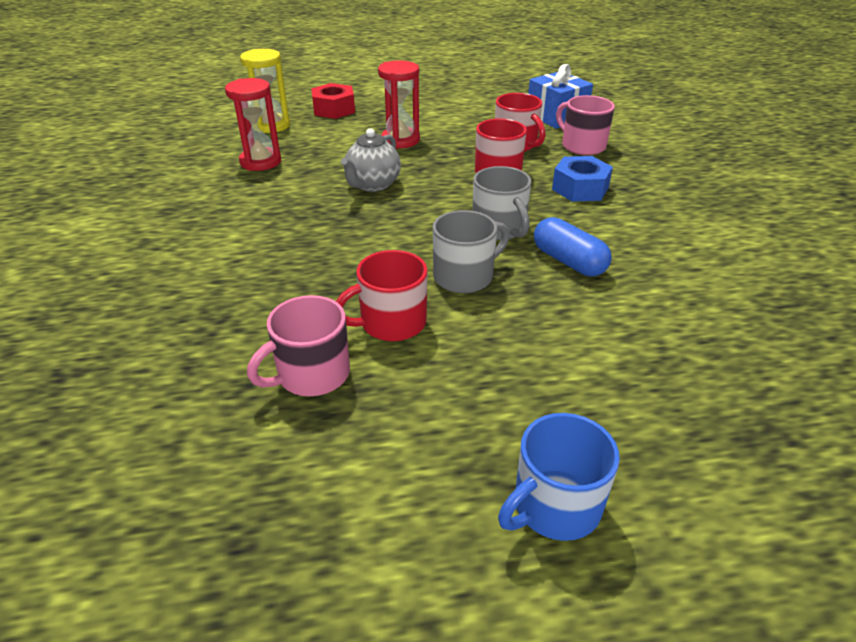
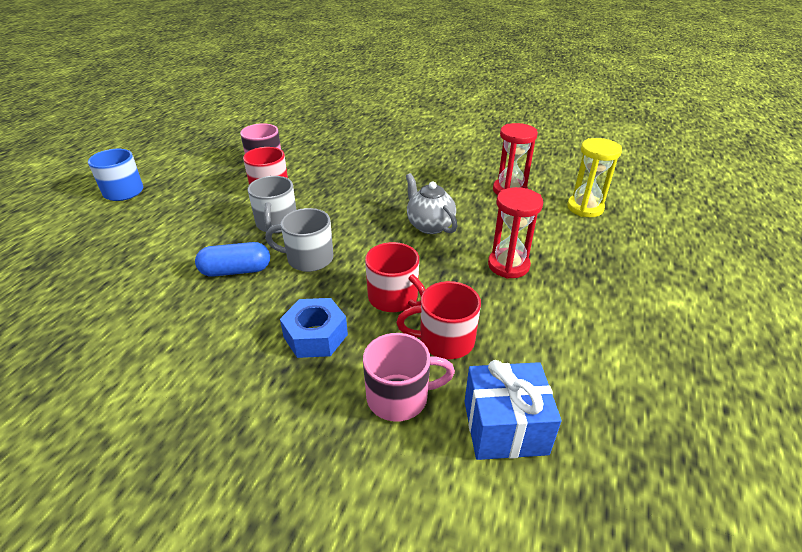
camera: 120 degrees right, 0 degrees up
red nut [311,83,355,119] -> none

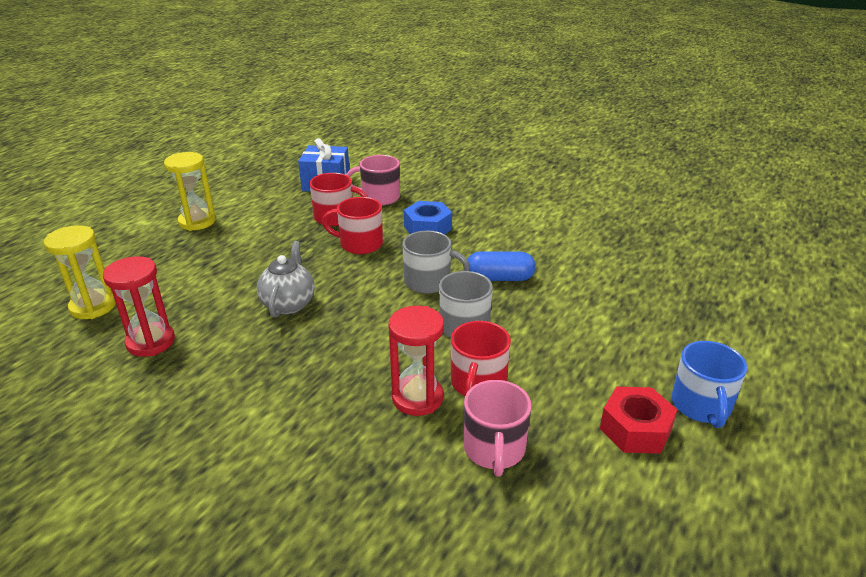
camera: 170 degrees left, 5 degrees down
red mug [365,242,426,312] -> red mug turned 45 degrees counterclockwise [322,197,383,254]
grey teapot [406,173,457,234] -> grey teapot turned 150 degrees counterclockwise [257,241,315,318]
red hourglass [488,187,543,279] -> red hourglass moved to [388,306,444,416]
none -> yellow hourglass [164,152,216,231]
none -> red nut [600,387,677,454]

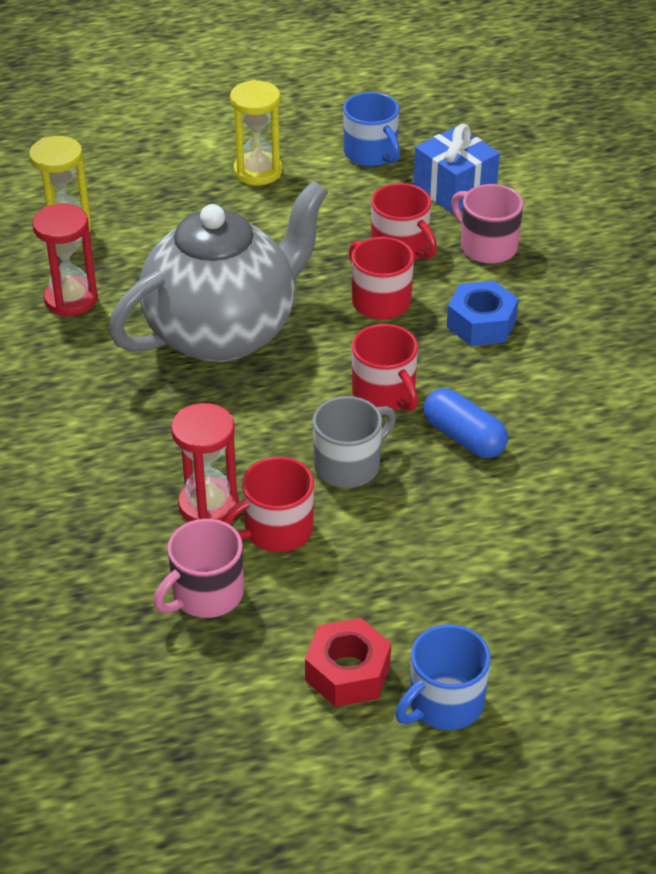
camera: 45 degrees right, 10 degrees up
grey teapot [257,241,315,318] -> grey teapot [109,180,328,363], size x2.16
grey mug [402,231,470,294] -> red mug [352,324,418,412]
none -> blue mug [343,92,400,166]

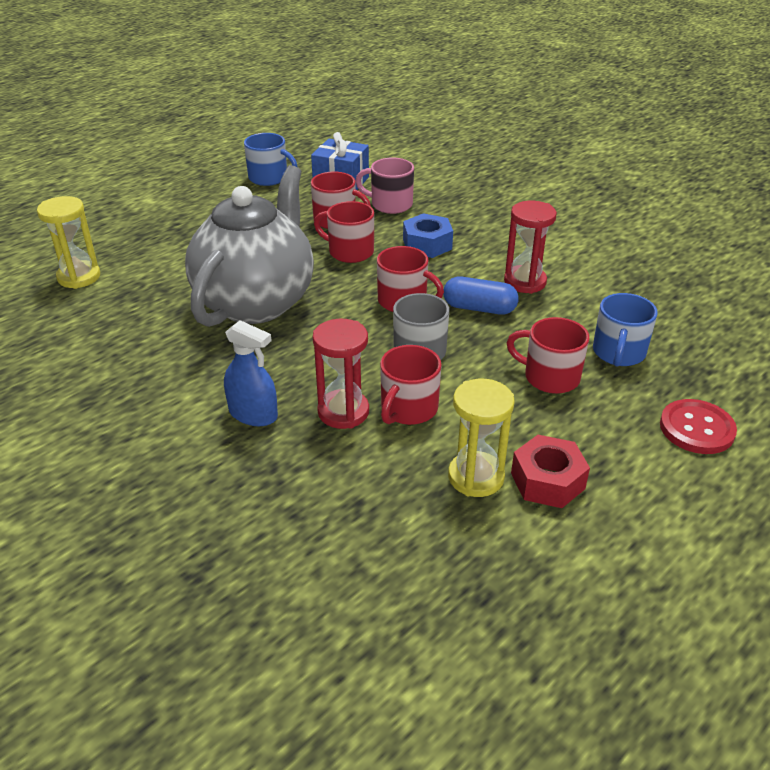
camera: 30 degrees left, 5 degrees down
red hourglass [32,204,98,316] -> red hourglass moved to [504,201,557,294]
pink mug [154,519,244,618] -> none
yellow hourglass [230,80,282,185] -> yellow hourglass moved to [448,379,515,497]
blue mug [395,624,491,730] -> blue mug moved to [593,293,658,367]
none -> blue spray bottle [224,320,278,426]
none -> red mug [506,317,589,394]
none -> red button [660,399,737,454]

